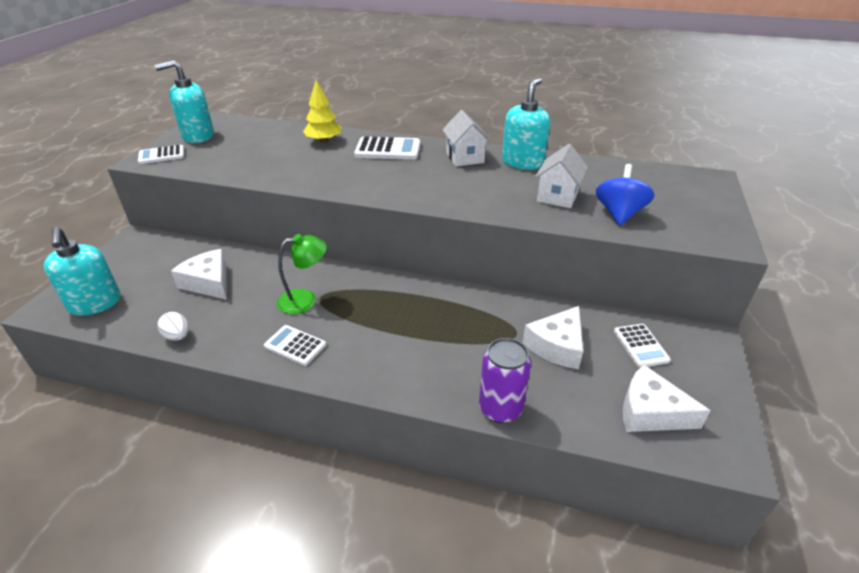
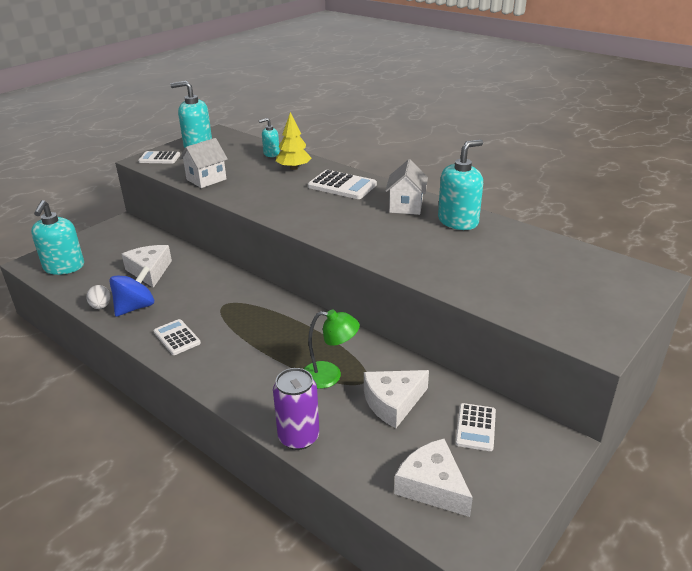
camera: 25 degrees right, 5 degrees down
green lamp [277,234,327,314] -> green lamp moved to [304,309,360,389]
white house [535,144,588,208] -> white house moved to [179,138,228,188]
blue spinning top [596,164,654,226] -> blue spinning top moved to [109,266,154,317]
none -> turquoise soap dispenser [259,118,280,157]

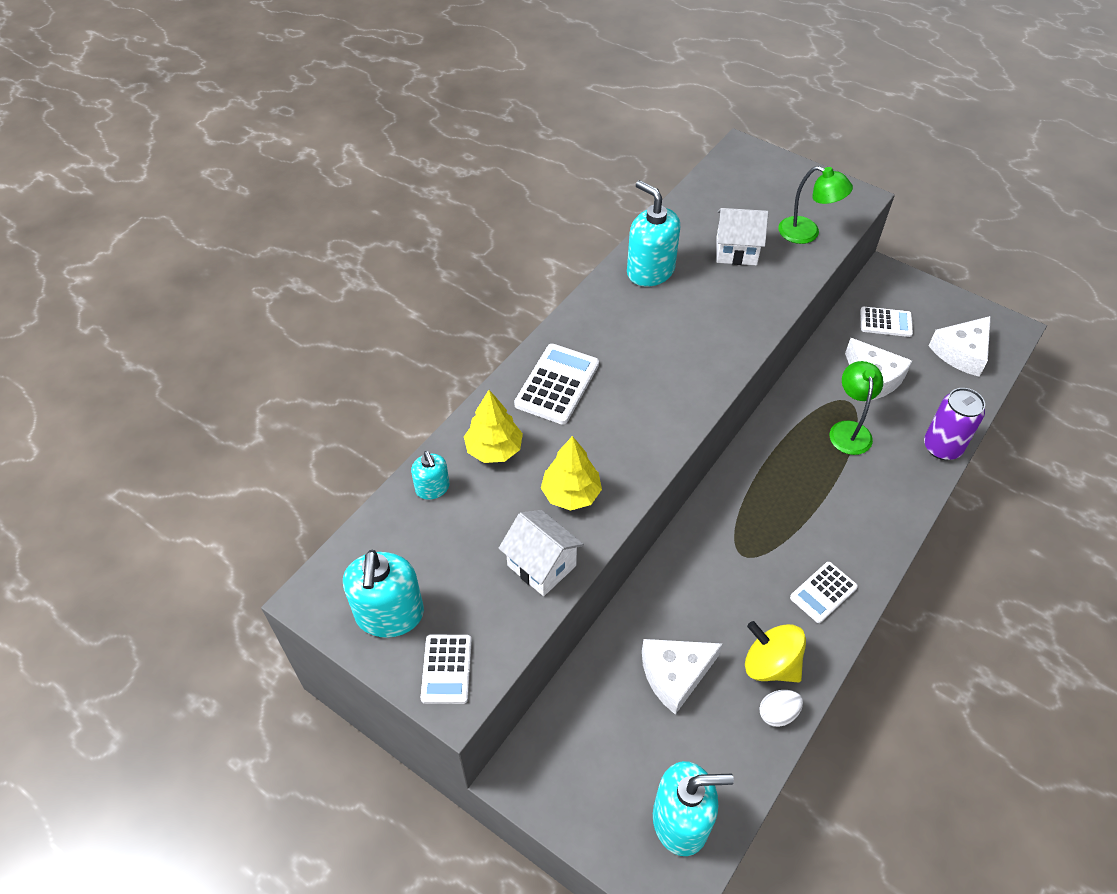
camera: 95 degrees left, 20 degrees up
blue spinning top [109,266,154,317] -> yellow spinning top [745,621,806,683]
white house [385,159,428,215] -> white house moved to [717,208,768,265]
none -> yellow tree [541,436,602,511]
none -> green lamp [778,166,853,244]

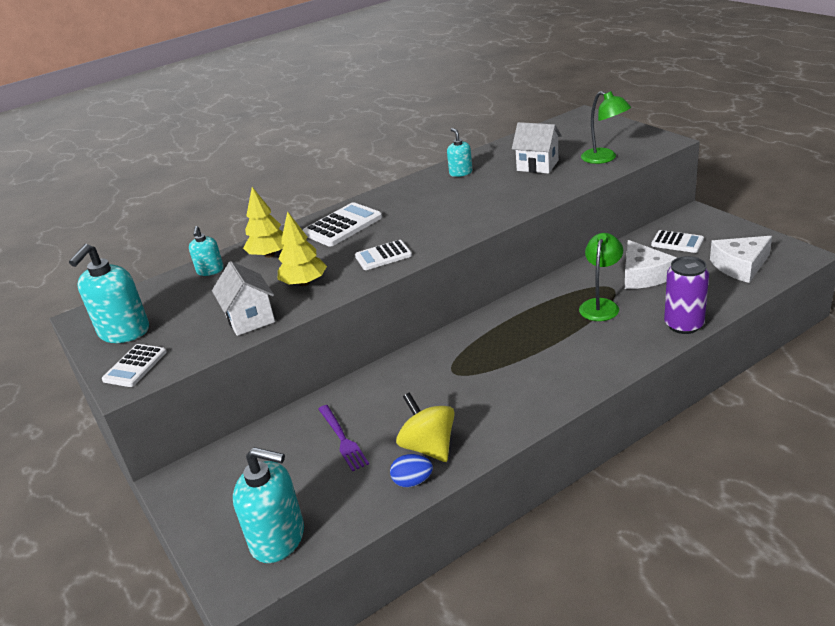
camera: 25 degrees right, 20 degrees down
turquoise soap dispenser [627,180,681,287] -> turquoise soap dispenser [447,128,473,177], size x0.55
white cheese [642,639,722,715] -> purple fork [318,405,369,471]
white egg [760,690,803,727] -> blue egg [390,454,433,487]
white calculator [790,562,858,623] -> white calculator moved to [355,240,412,270]

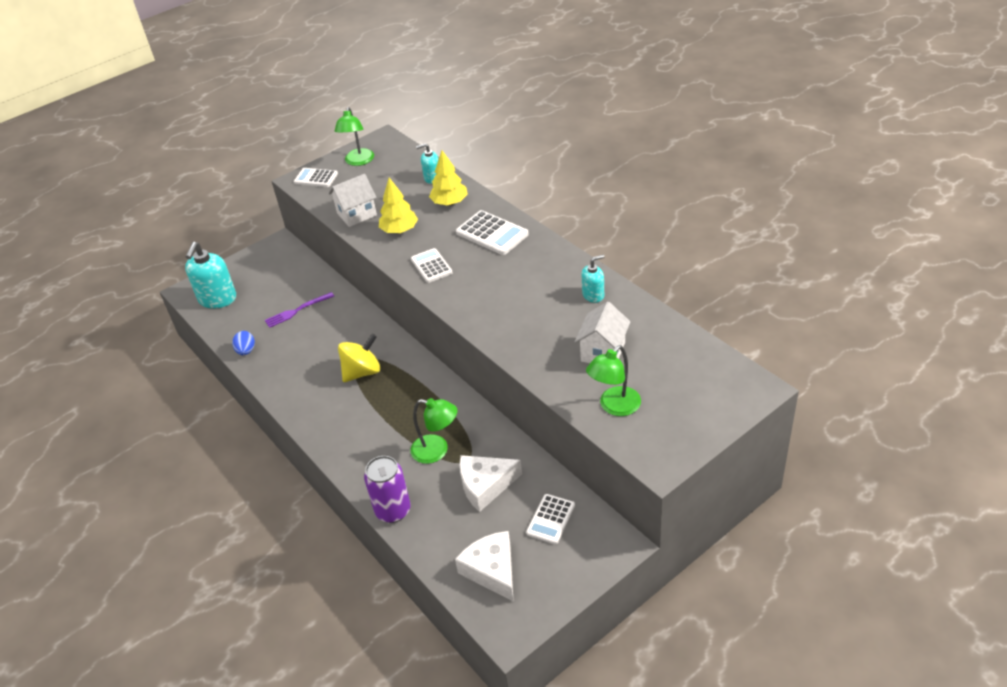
camera: 85 degrees right, 10 degrees up
turquoise soap dispenser [69,244,149,343] -> green lamp [335,107,374,166]
yellow spinning top [396,392,455,462] -> yellow spinning top moved to [338,334,381,382]

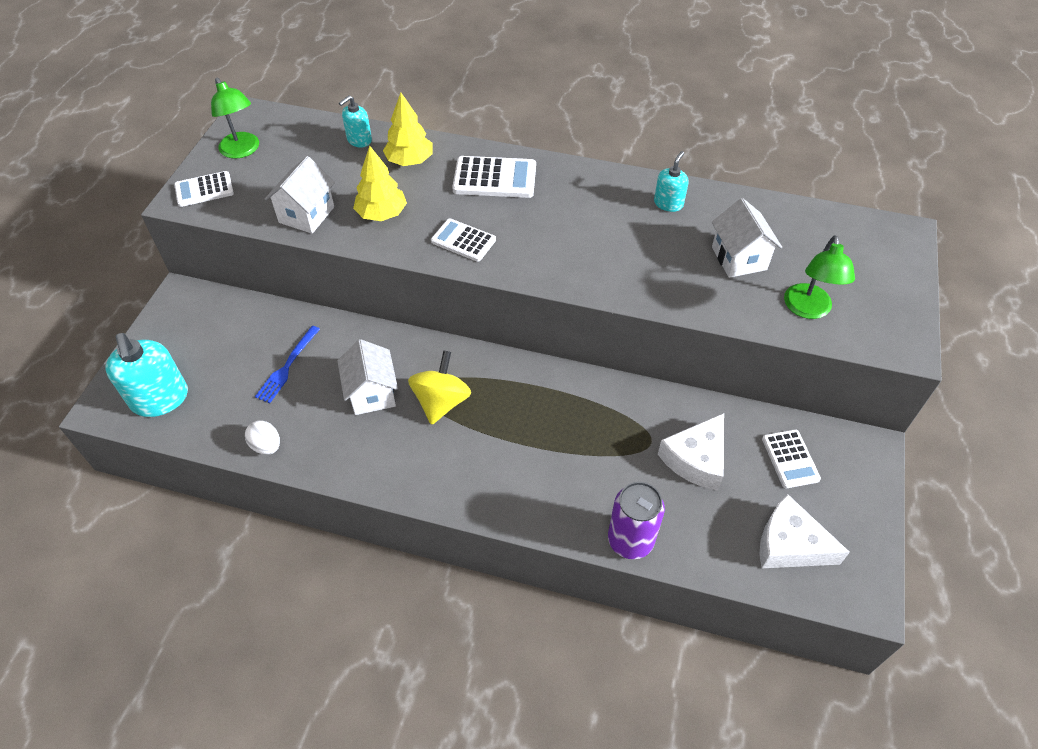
camera: 40 degrees left, 10 degrees up
blue egg [232,331,255,355] -> white egg [245,420,280,455]
purple fork [265,292,334,328] -> blue fork [255,326,320,403]
green lamp [410,398,457,464] -> none
none -> white house [337,339,398,415]

